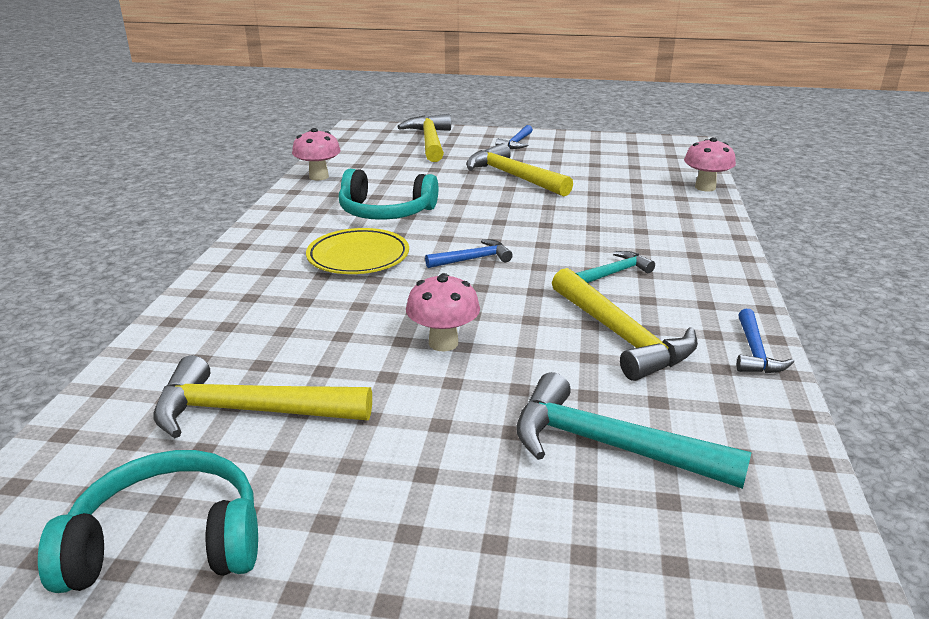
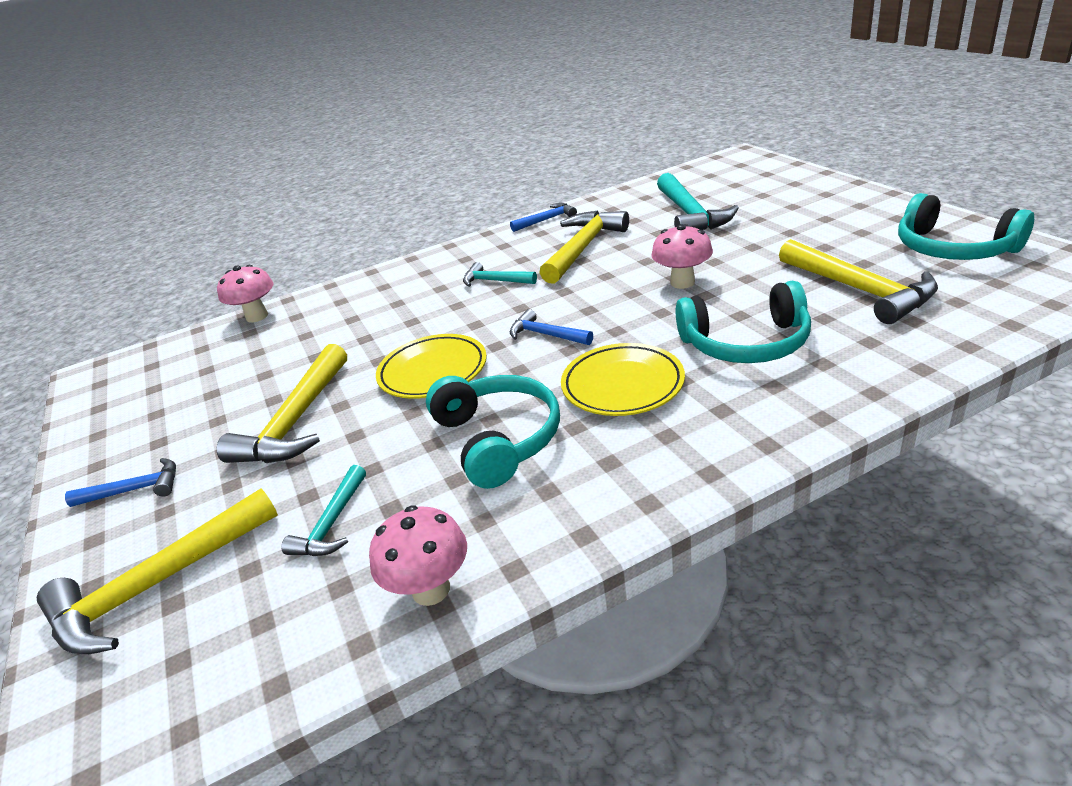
camera: 120 degrees left, 5 degrees up
none -> turquoise hammer [281,465,366,556]
none -> yellow plate [376,334,487,399]
none -> turquoise headphones [676,281,811,363]

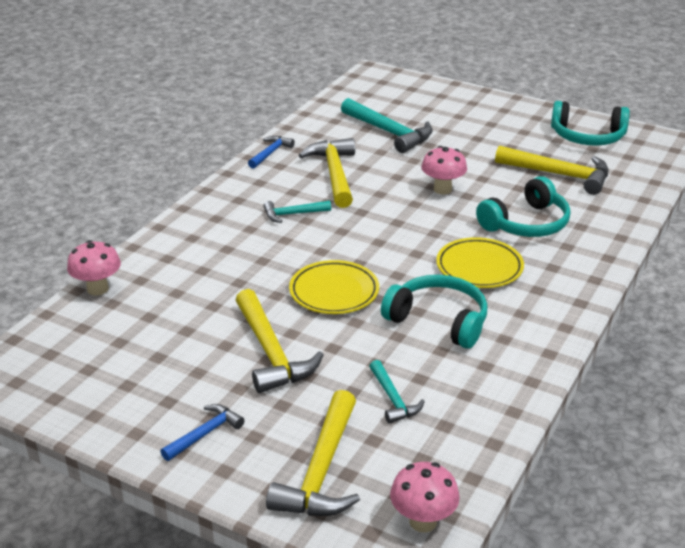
camera: 40 degrees left, 0 degrees up
pink mushroom [369,505,467,606] -> pink mushroom moved to [390,462,460,533]
blue hammer [510,309,593,345] -> none

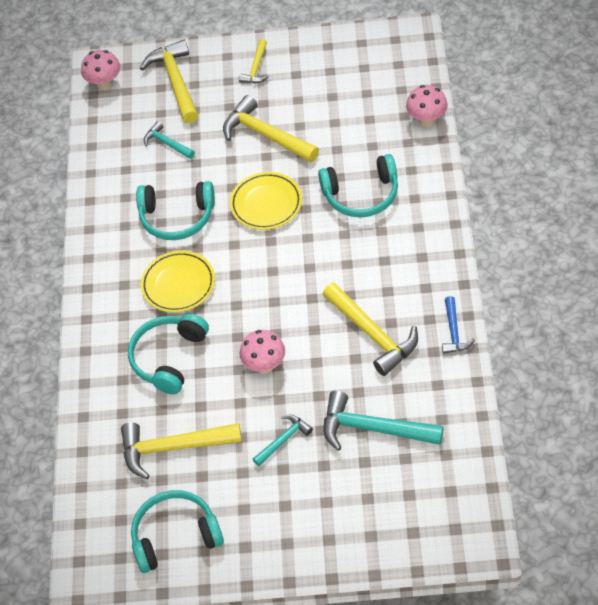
camera: 155 degrees right, 20 degrees up
blue hammer [160,404,245,461] -> yellow hammer [239,39,269,83]
turquoise hammer [264,201,331,223] -> turquoise hammer moved to [252,415,313,466]
none -> turquoise headphones [318,154,398,217]

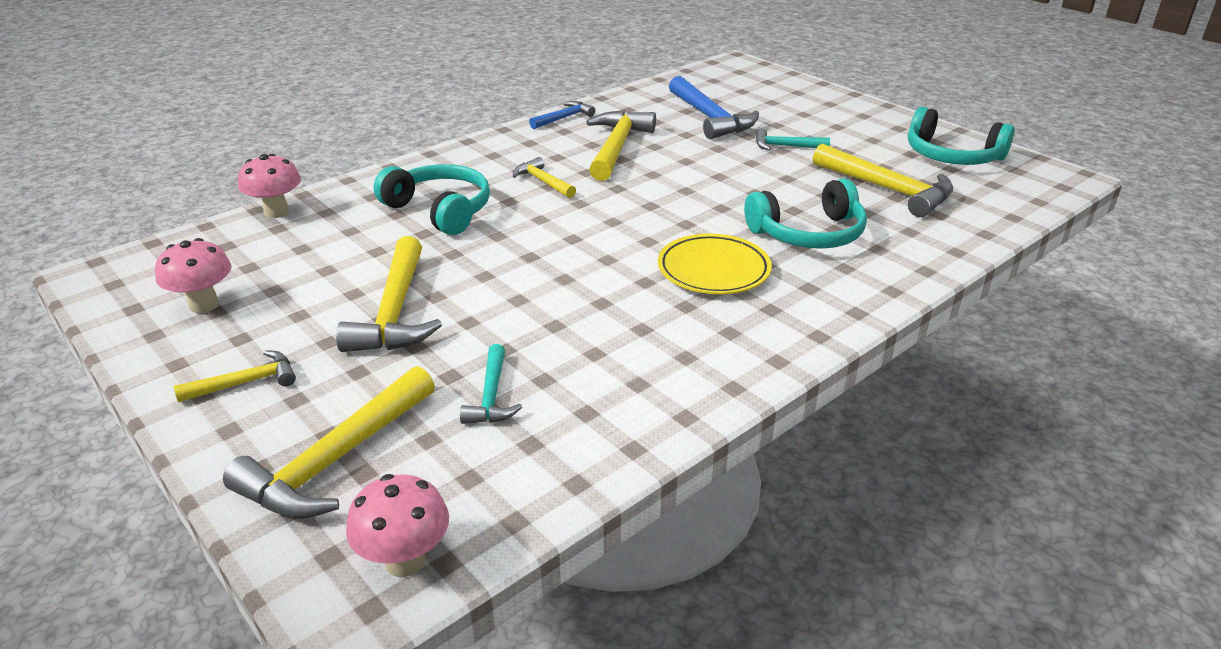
camera: 135 degrees left, 20 degrees down
turquoise headphones [136,181,215,240] -> none
yellow plate [230,172,302,230] -> none
pink mushroom [240,330,285,374] -> pink mushroom moved to [155,238,231,313]
turquoise hammer [323,391,444,451] -> blue hammer [669,76,759,139]
none -> yellow hammer [513,157,576,198]

